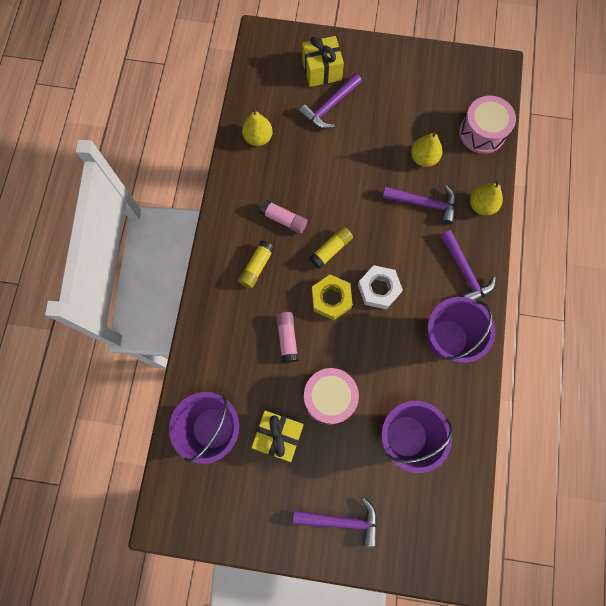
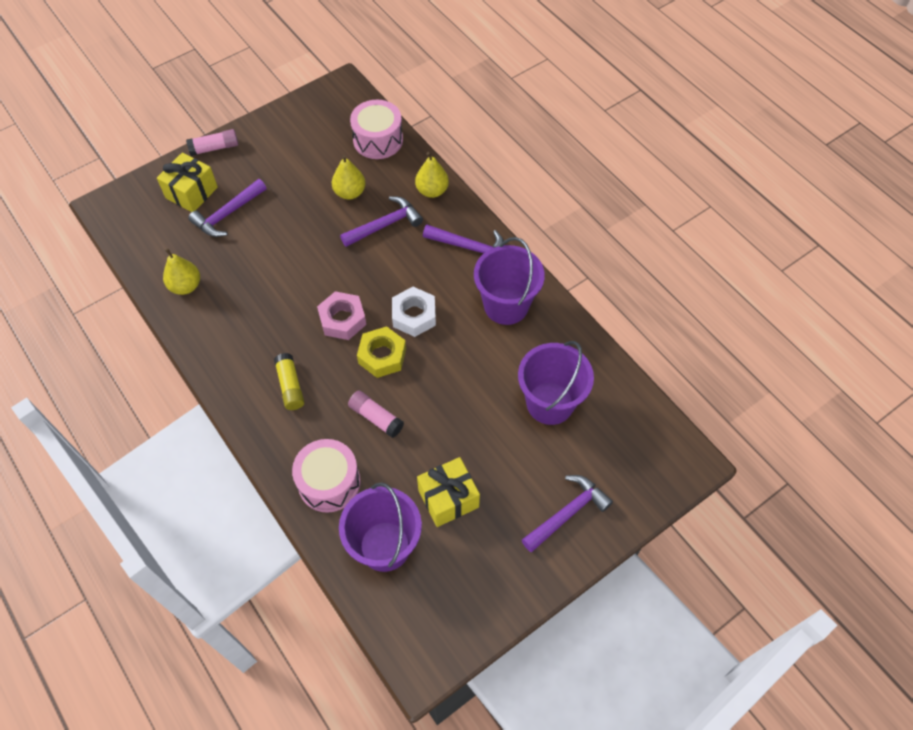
camera: 45 degrees left, 15 degrees down
pink glue stick [260,200,308,234] -> pink glue stick moved to [186,129,238,156]
purple hammer [299,73,362,129] -> purple hammer turned 45 degrees clockwise [188,179,267,237]
pink drum [304,368,359,425] -> pink drum moved to [292,439,360,513]
yellow glue stick [309,226,353,269] -> pink nut [317,291,366,340]

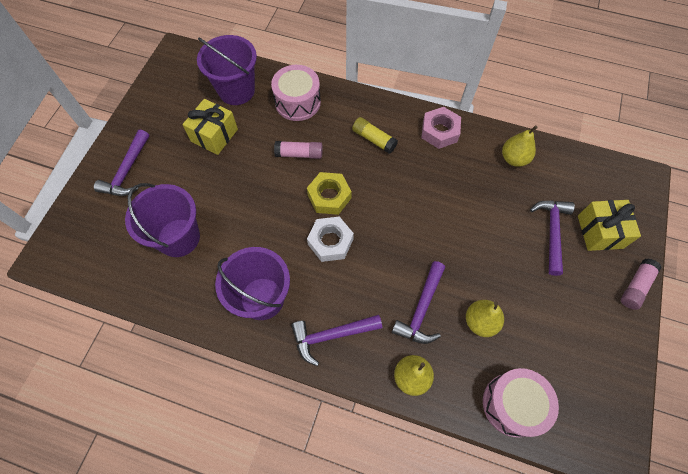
camera: 145 degrees right, 5 degrees up
pink nut [317,291,366,340] -> pink nut moved to [421,107,461,149]

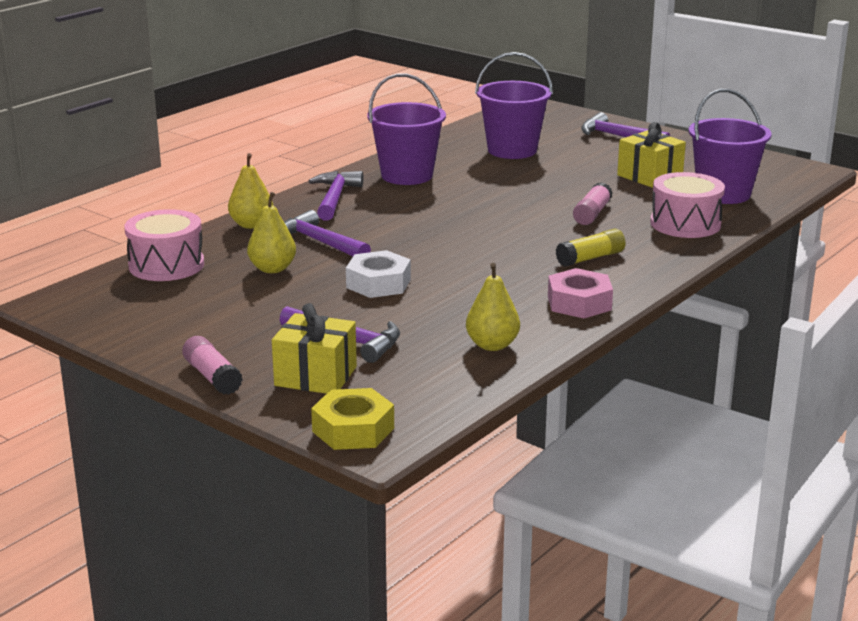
camera: 110 degrees right, 40 degrees down
yellow nut [307,172,352,215] -> yellow nut moved to [311,388,394,450]
white nut [307,216,354,262] -> white nut moved to [346,250,411,298]

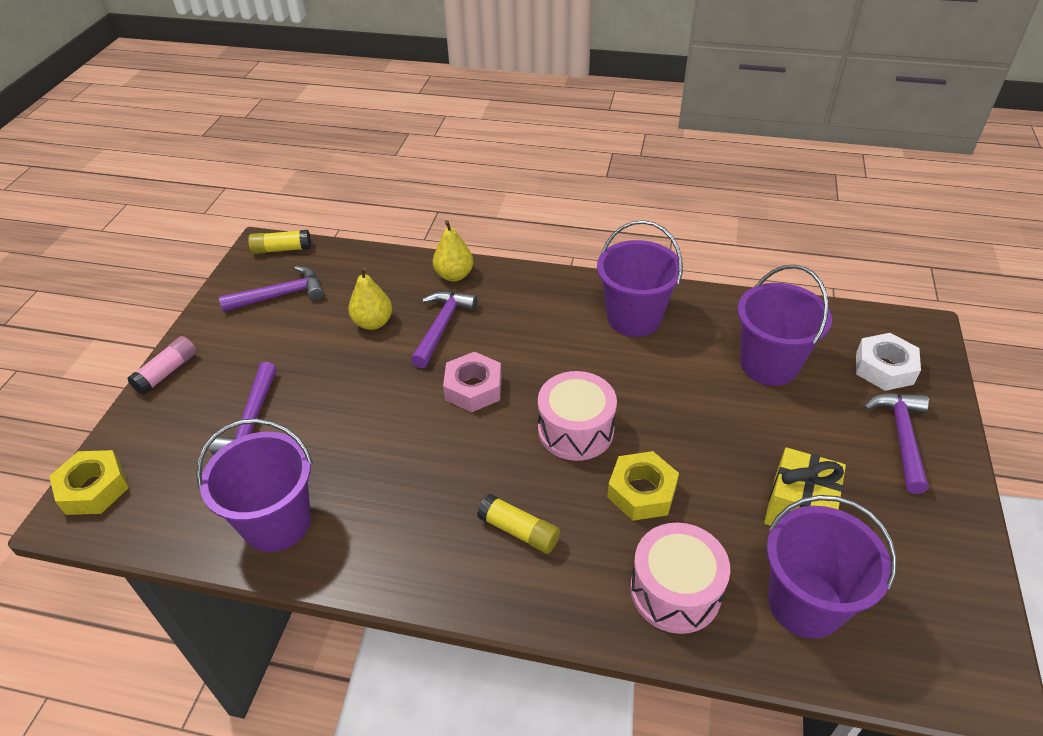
camera: 65 degrees right, 20 degrees up
pink drum [124,209,204,281] -> pink drum moved to [538,371,617,461]
yellow gift [272,303,357,394] -> none
purple hammer [309,171,363,221] -> purple hammer moved to [219,266,324,312]
white nut [346,250,411,298] -> white nut moved to [856,333,921,391]
yellow pear [466,263,520,351] -> purple bucket [196,418,313,552]
pink nut [548,268,613,318] -> pink nut moved to [443,352,502,412]
pink glue stick [573,182,613,225] -> yellow nut [607,451,679,521]
none -> yellow glue stick [248,230,311,254]

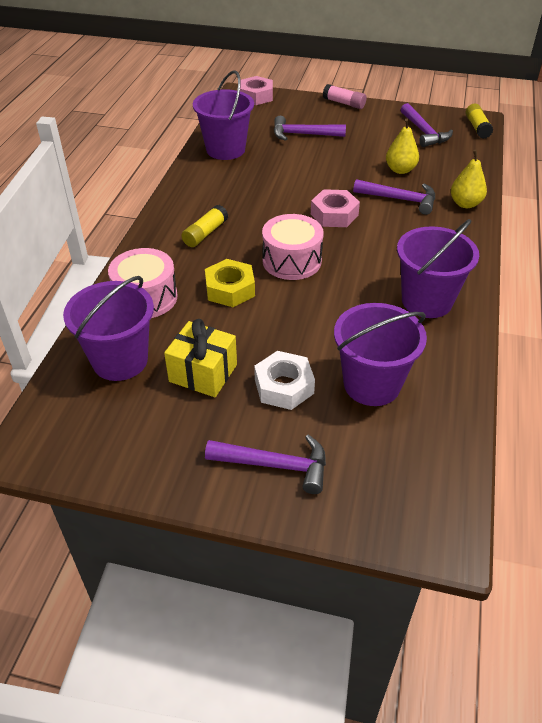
camera: 90 degrees right, 0 degrees up
yellow nut [49,450,129,515] -> pink nut [240,76,273,105]
white nut [856,333,921,391] -> white nut moved to [254,351,315,410]

